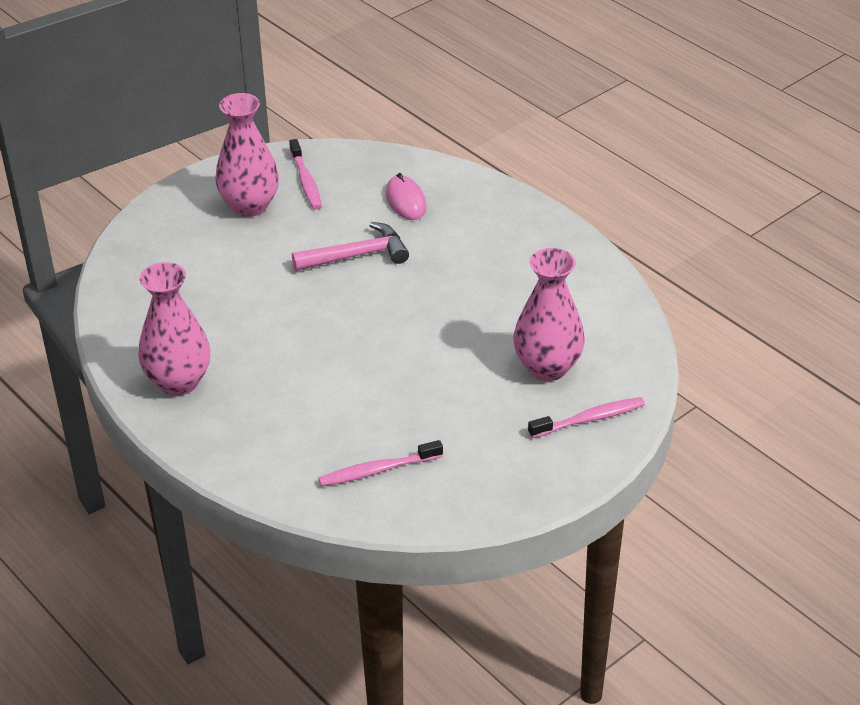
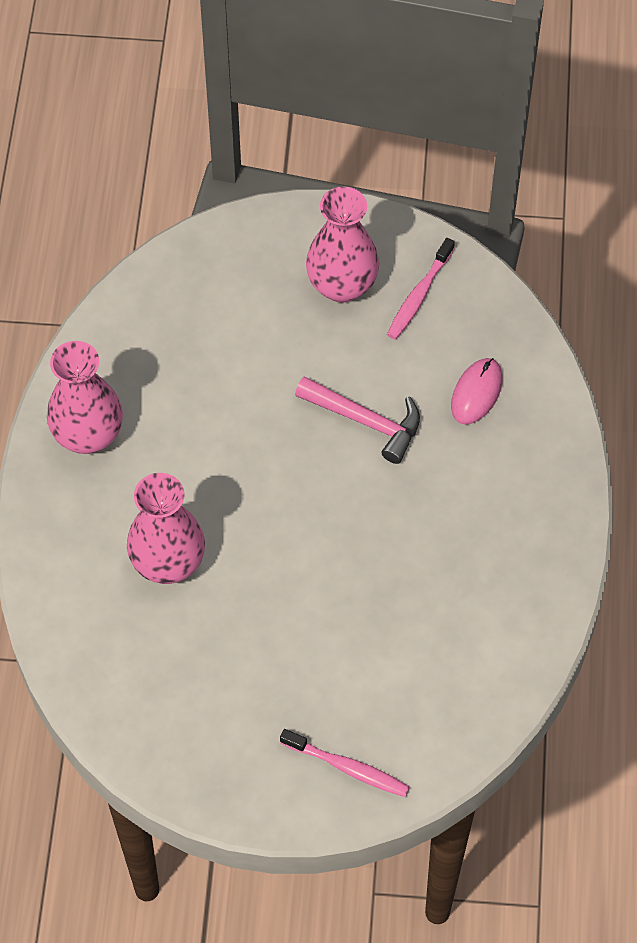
camera: 45 degrees right, 20 degrees up
pink toothbrush [318,440,443,487] -> none
pink vase [513,248,585,381] -> pink vase moved to [127,473,205,584]

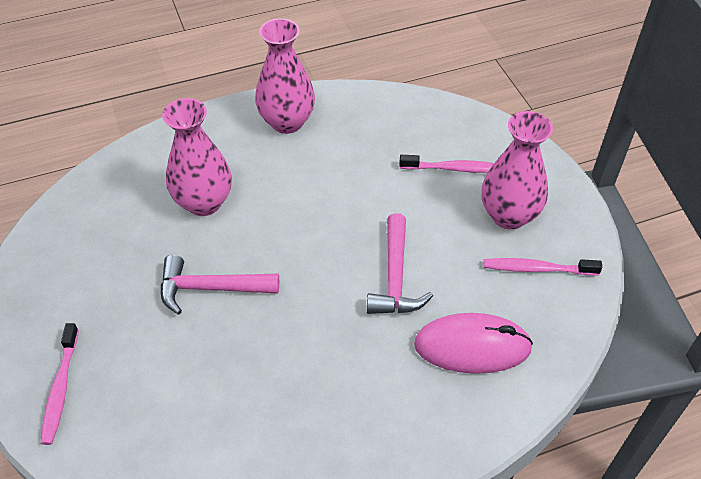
camera: 65 degrees right, 10 degrees down
pink mouse [451,358,503,425] -> pink mouse [414,313,533,374], size x1.51
none -> pink hammer [161,255,279,315]
none -> pink toothbrush [399,155,494,173]

